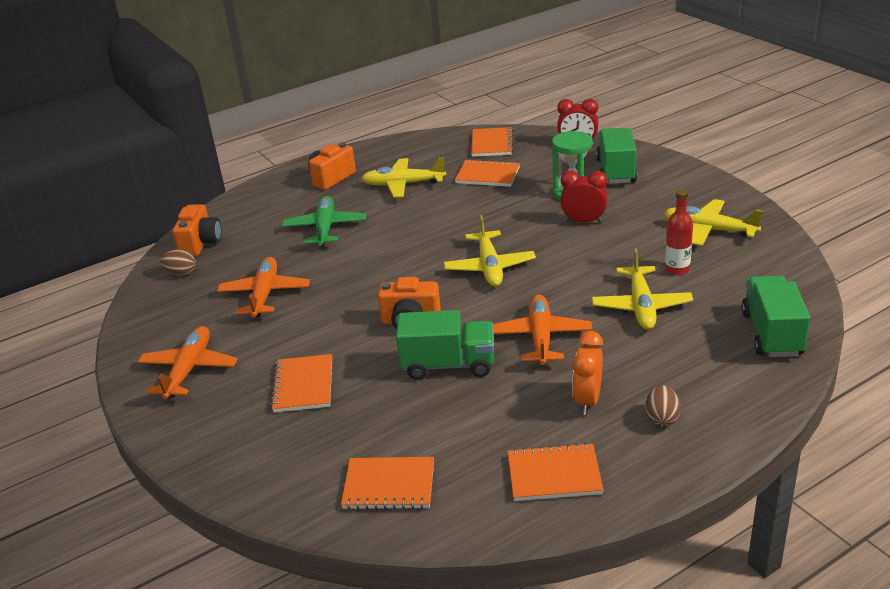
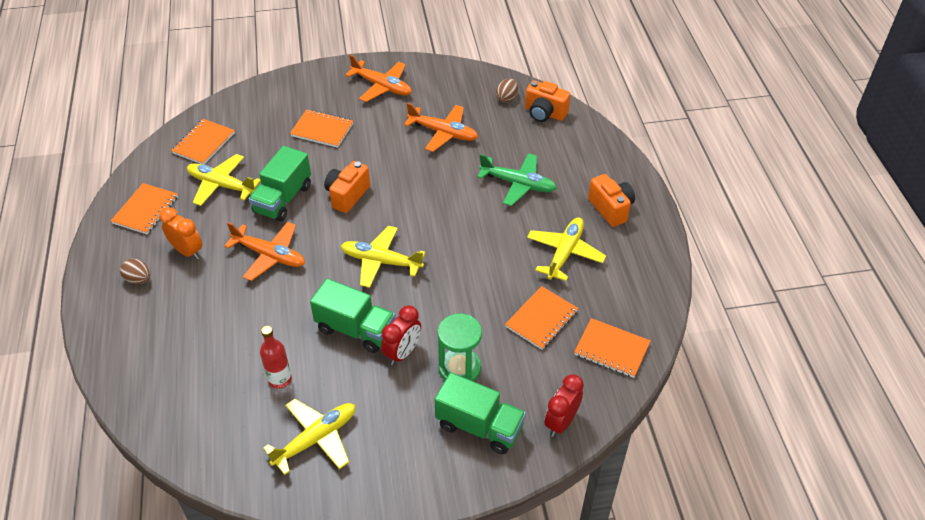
camera: 110 degrees right, 15 degrees up
yellow plane [592,248,693,330] -> yellow plane moved to [187,154,261,206]
green truck [741,275,810,357] -> green truck moved to [310,278,395,353]

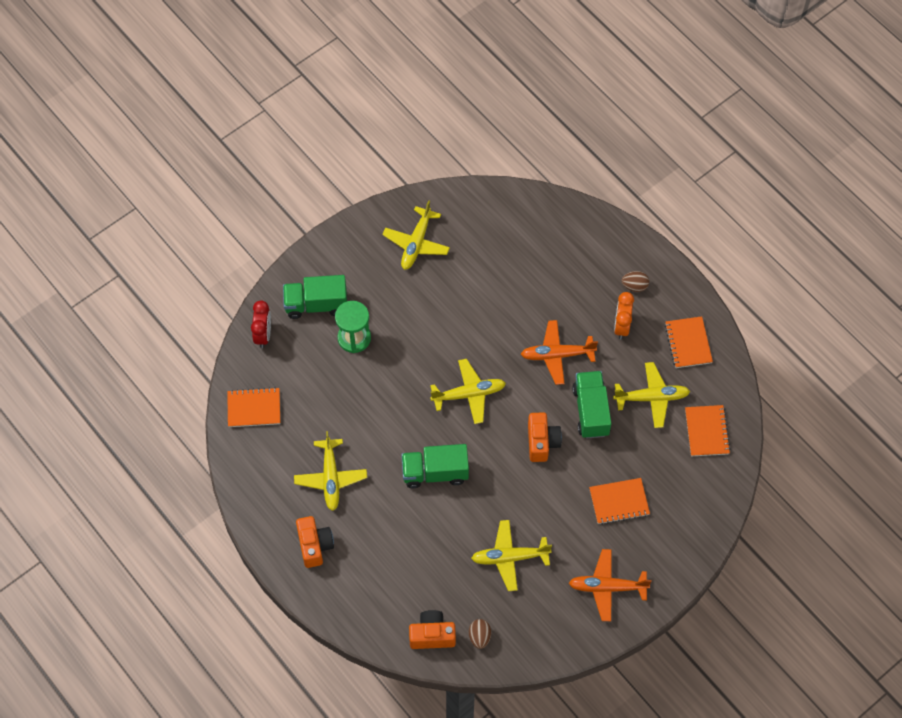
camera: 150 degrees right, 15 degrees up
orange clock [160,207,202,259] -> orange clock turned 90 degrees clockwise [614,292,634,339]
red bottle [260,326,292,389] -> none
green truck [310,278,395,353] -> green truck moved to [401,444,469,488]
red clock [381,305,421,365] -> none
orange plane [404,103,478,152] -> yellow plane [471,520,552,591]
green plane [477,153,557,206] -> none
orange notebook [505,286,578,350] -> none
orange camera [588,174,635,227] -> orange camera turned 135 degrees counterclockwise [296,516,334,568]

